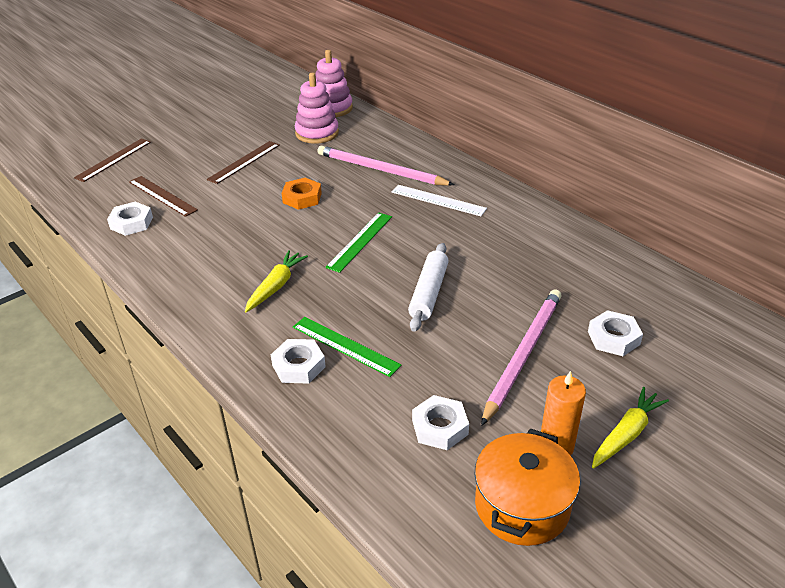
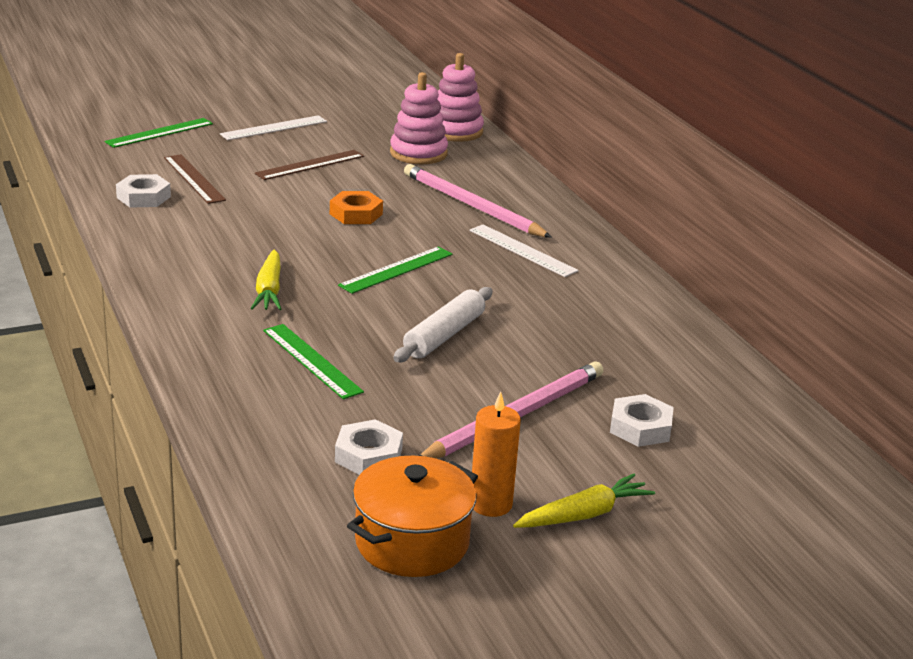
camera: 15 degrees right, 10 degrees down
brown ruler [74,138,151,182] -> green ruler [104,118,213,148]
yellow carrot [245,250,308,313] -> yellow carrot turned 135 degrees clockwise [251,249,281,310]
white nut [271,339,326,384] -> none
none -> white ruler [220,115,327,140]

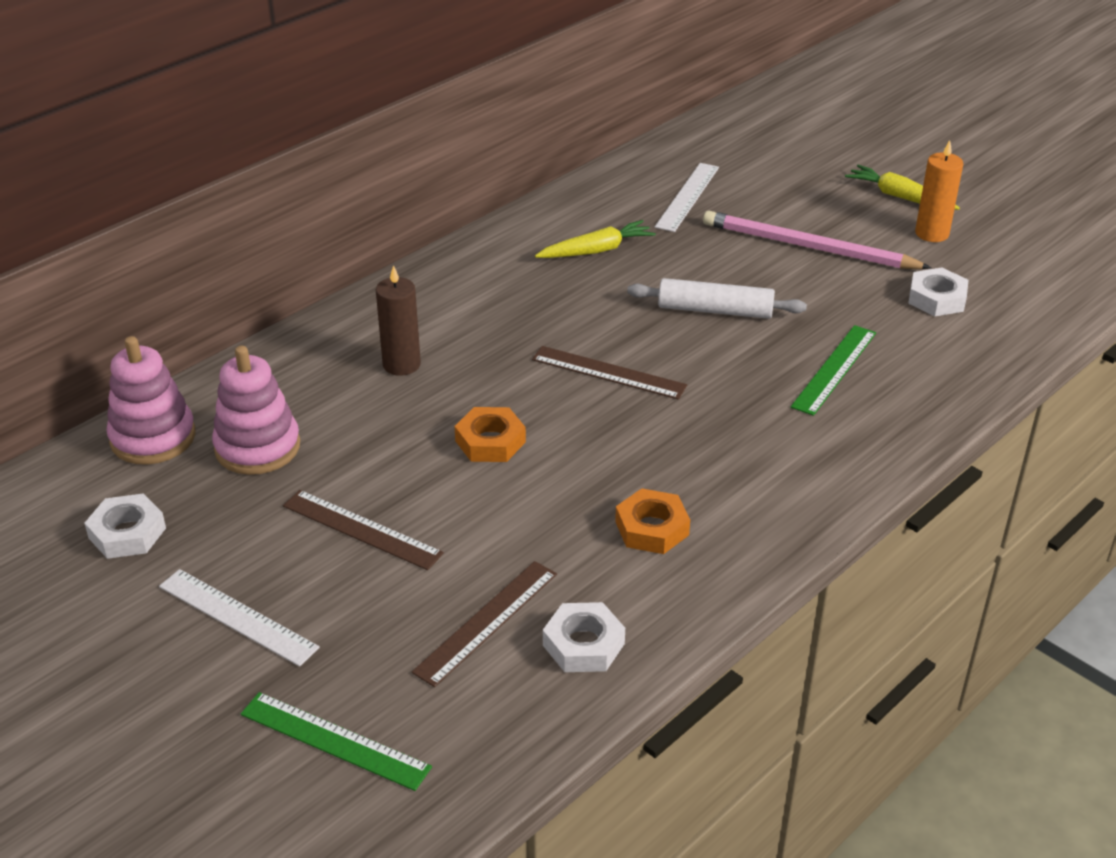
camera: 110 degrees left, 10 degrees up
yellow carrot [251,249,281,310] -> yellow carrot moved to [535,220,656,258]
green ruler [338,246,453,294] -> brown ruler [532,346,687,400]
orange pot [347,456,478,577] -> none
pink pencil [404,164,552,238] -> brown candle [376,265,421,376]
white ruler [469,224,579,277] -> white ruler moved to [655,163,719,232]
white nut [610,394,674,447] -> white nut moved to [84,493,166,559]
none -> orange nut [615,488,690,554]

